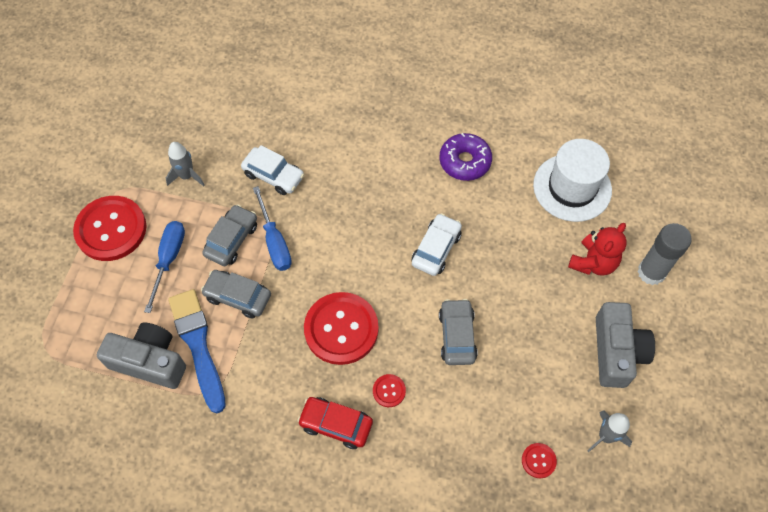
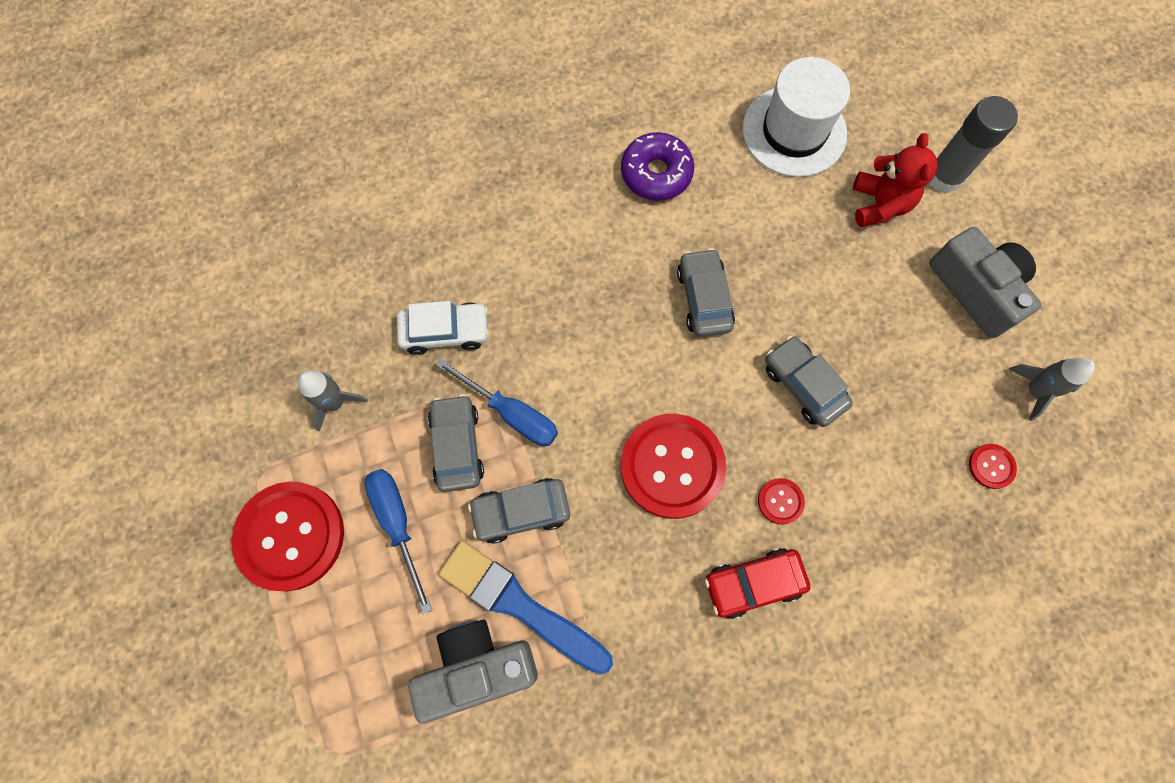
camera: 35 degrees left, 10 degrees up
white car [411,213,462,276] -> grey car [677,248,735,337]

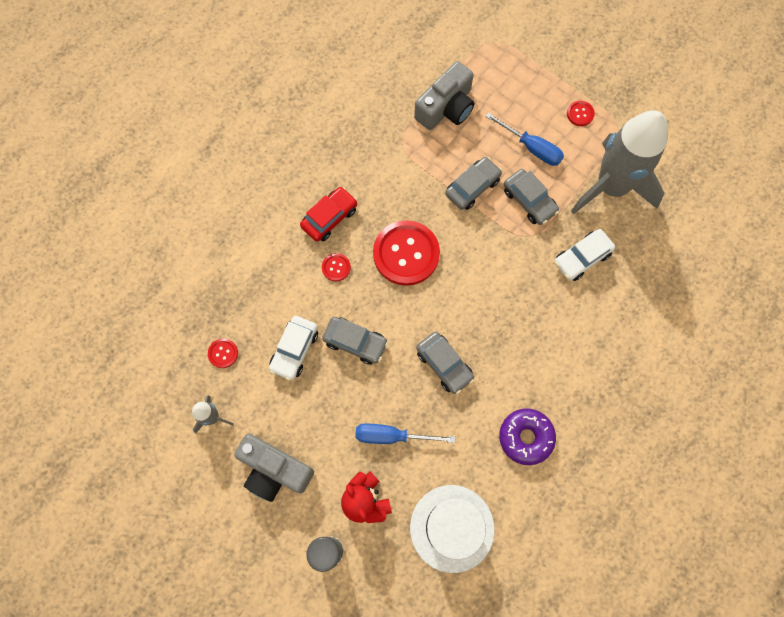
camera: 150 degrees right, 0 degrees up
red button [232,482,344,592] -> red button [567,101,595,126], size x0.43
grey rocket [298,370,368,431] -> grey rocket [571,110,668,214], size x2.42
blue screwdriver [436,358,558,446] -> blue screwdriver moved to [355,423,455,444]
blue brush [439,541,613,675] -> none
none -> white car [269,316,318,381]

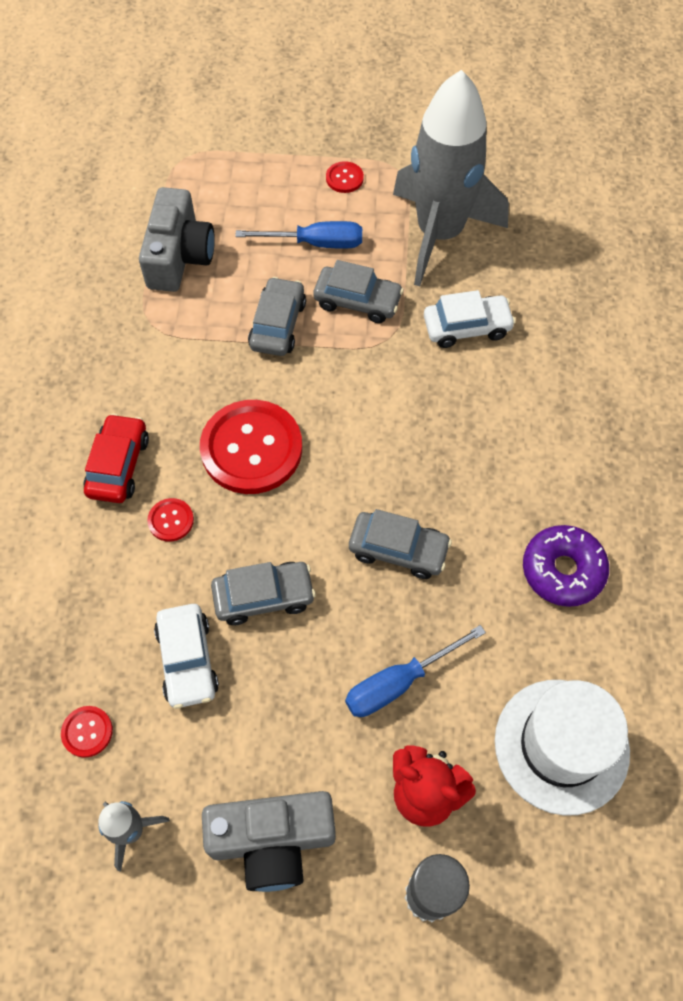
camera: 35 degrees left, 10 degrees down
white car [554,229,615,281] -> white car turned 120 degrees counterclockwise [424,290,516,348]

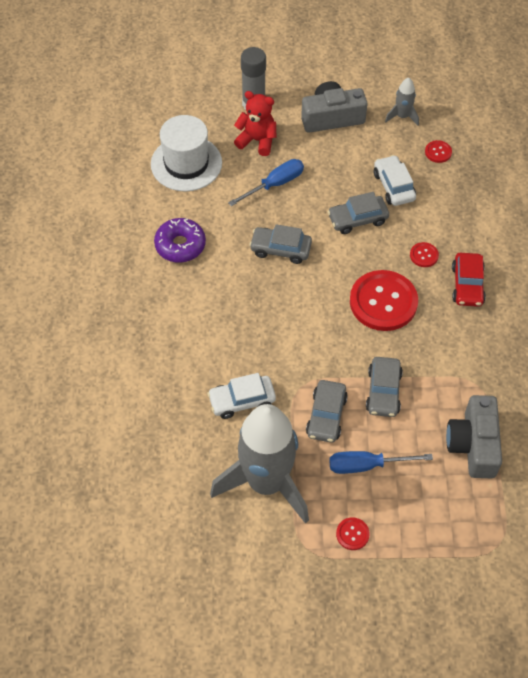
camera: 175 degrees right, 5 degrees down
grey car [313,260,404,323] -> grey car turned 90 degrees counterclockwise [306,380,348,443]

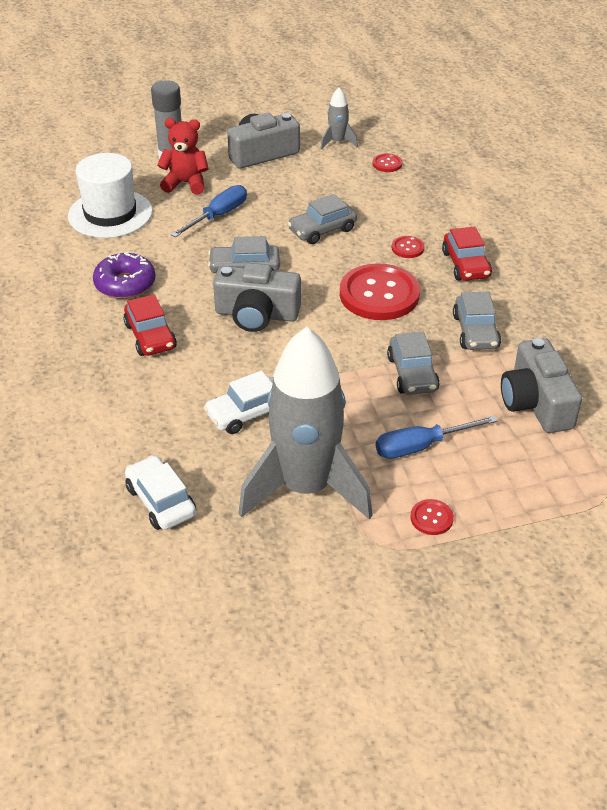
camera: 15 degrees left, 15 degrees down
grey car [306,380,348,443] -> grey car moved to [453,292,501,350]
white car [374,155,416,206] -> white car moved to [125,455,196,530]
none -> red car [123,295,177,356]
none -> grey camera [213,263,301,332]

